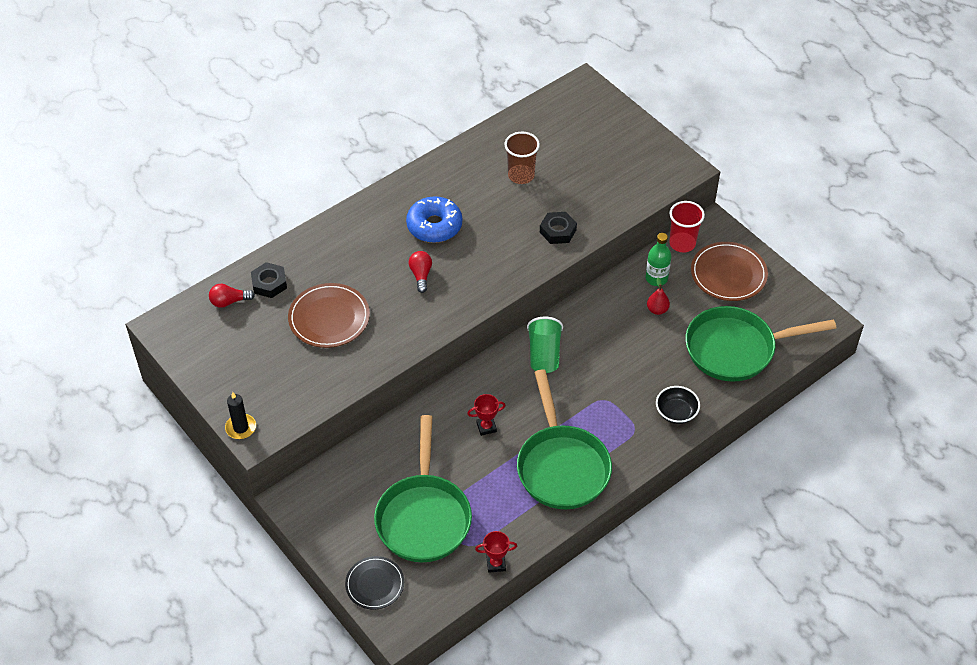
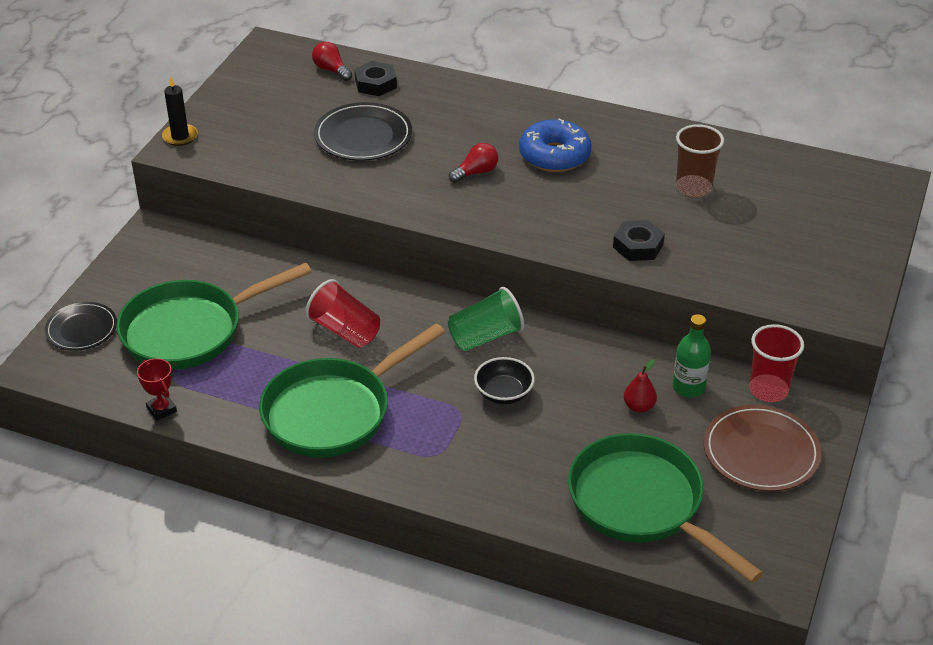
camera: 60 degrees right, 10 degrees down
brown plate [288,283,370,348] -> black plate [314,102,412,161]
red trophy [467,394,506,436] -> red cup [305,279,380,347]
black bowl [656,386,700,424] -> black bowl moved to [474,357,535,404]

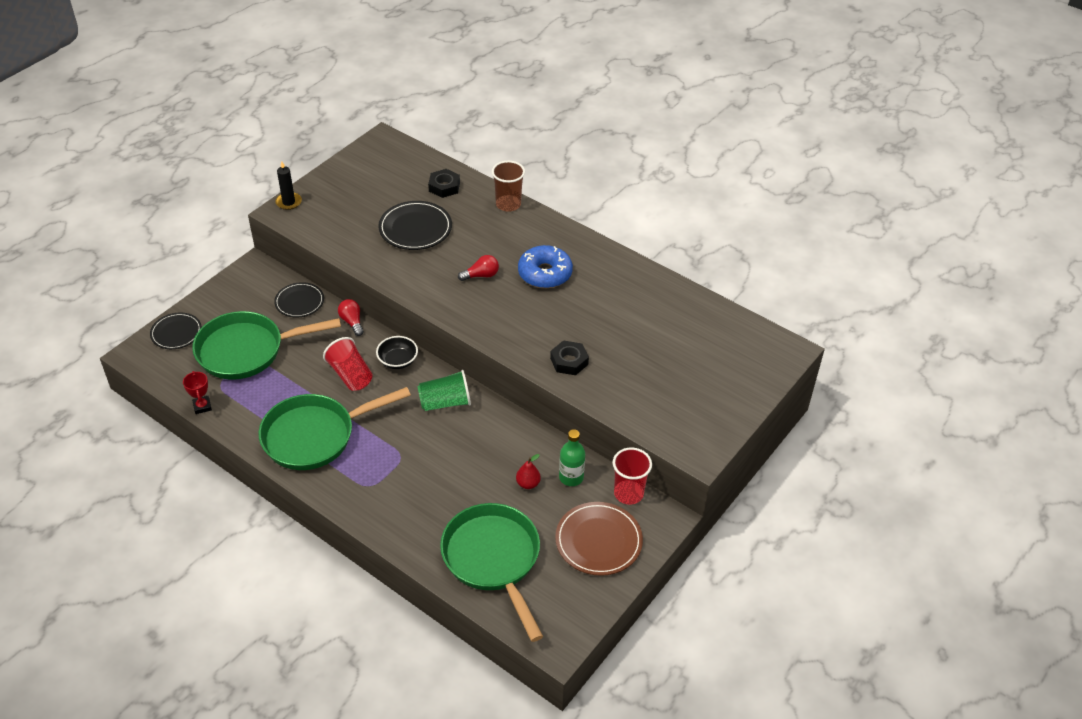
camera: 15 degrees right, 5 degrees up
red light bulb [312,42,352,81] -> red light bulb moved to [338,299,364,336]
black bowl [474,357,535,404] -> black bowl moved to [376,336,418,369]
brown cup [676,124,724,197] -> brown cup moved to [492,161,525,212]
none -> black plate [274,282,324,317]

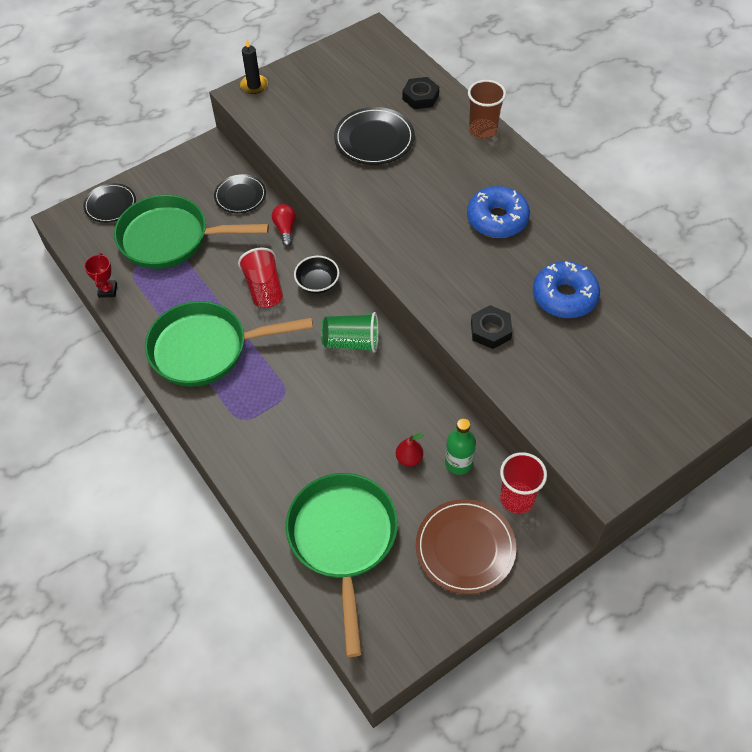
camera: 20 degrees right, 10 degrees up
red light bulb [458,255,499,281] -> none
none -> blue donut [533,261,600,318]

